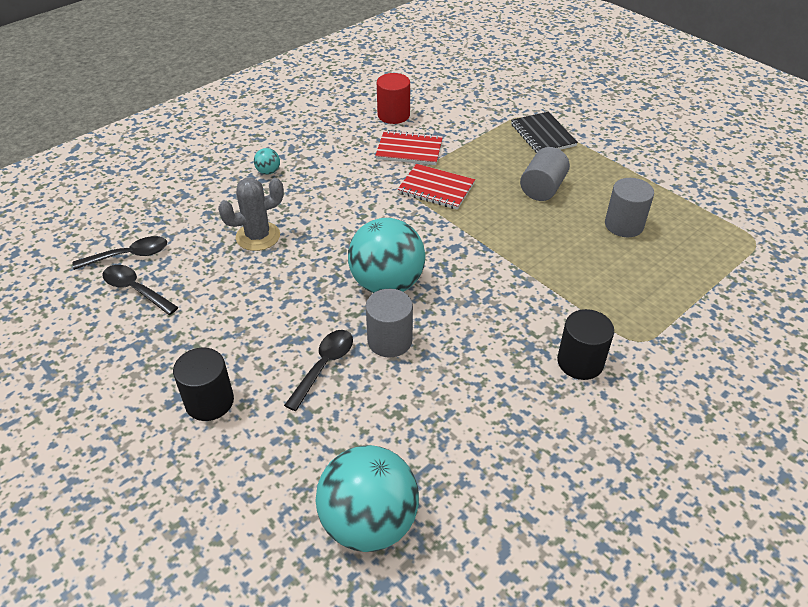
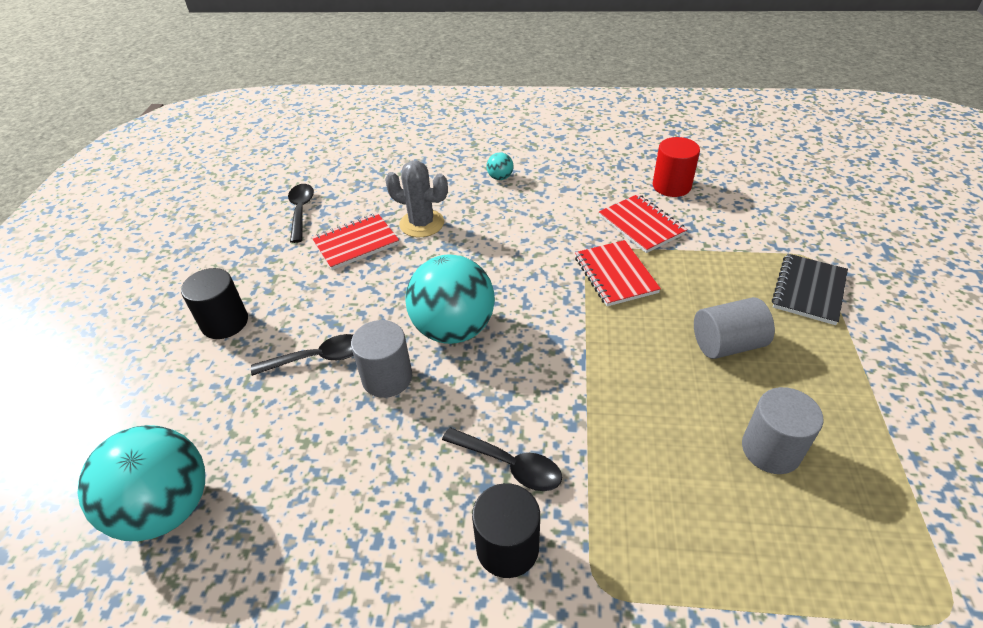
camera: 50 degrees right, 0 degrees up
black spoon [72,236,167,270] -> black spoon moved to [442,427,562,491]
none -> red notebook [312,213,399,270]

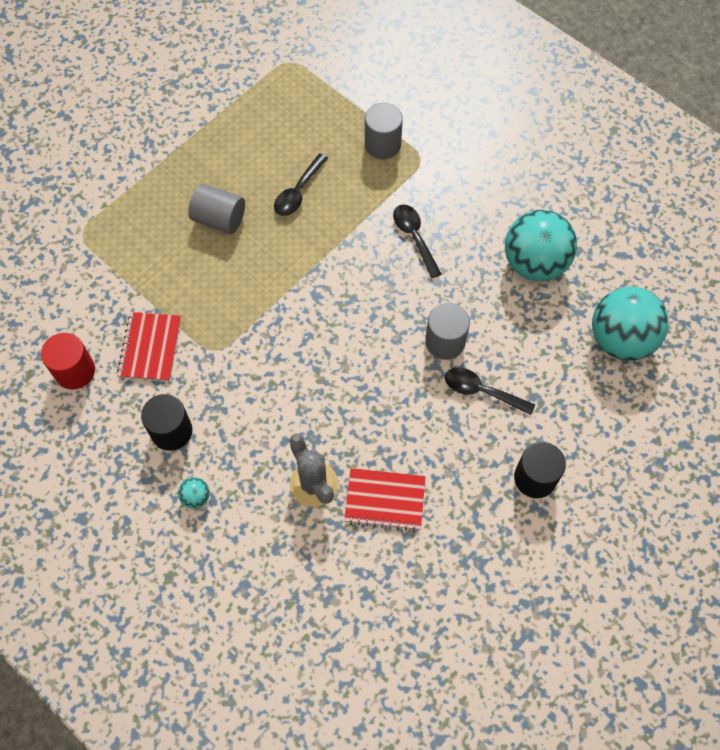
camera: 145 degrees left, 20 degrees up
black spoon [288,184,314,243] -> black spoon moved to [274,153,328,216]
turquoise ball [406,255,495,344] -> turquoise ball moved to [505,210,577,281]
black cylinder [472,483,540,578] -> black cylinder moved to [141,394,193,451]
red notebook [575,240,661,306] -> none
grey cylinder [742,387,824,474] -> grey cylinder moved to [365,103,403,159]
black notebook [772,253,848,325] -> none

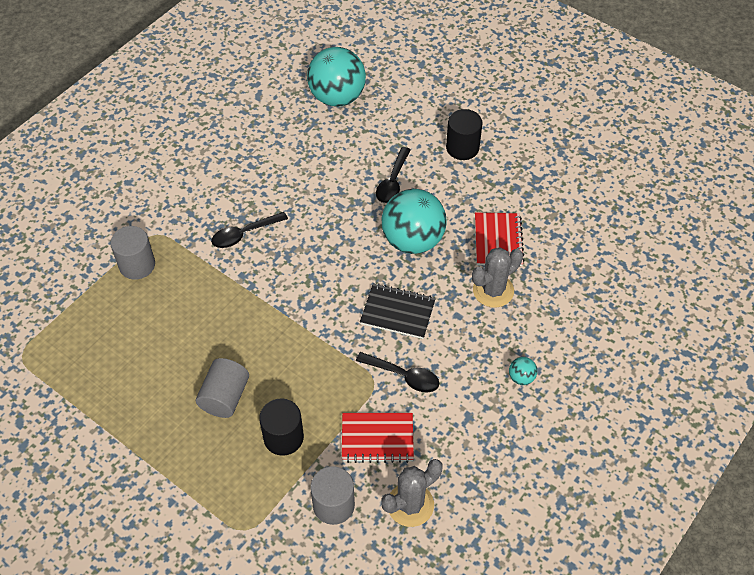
camera: 95 degrees left, 10 degrees down
red cylinder [41,333,95,389] -> grey cactus [382,459,442,527]
black cylinder [141,394,193,451] -> black cylinder moved to [259,399,304,456]
black spoon [274,153,328,216] -> black spoon moved to [356,352,439,393]
grey cylinder [425,303,470,360] -> grey cylinder moved to [311,466,355,525]
turquoise ball [505,210,577,281] -> turquoise ball moved to [381,189,446,254]
none -> black notebook [360,283,436,339]

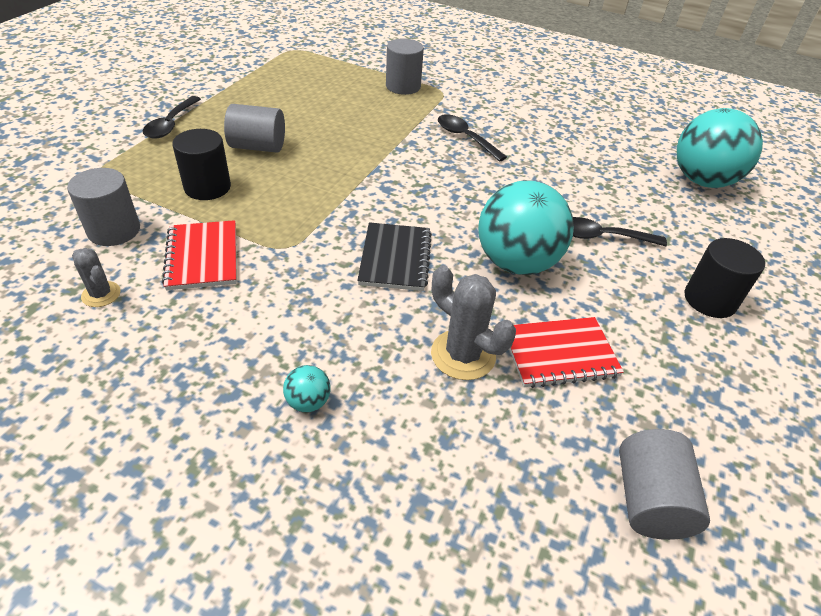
camera: 75 degrees right, 10 degrees down
black spoon [356,352,439,393] -> black spoon moved to [143,96,201,139]
grey cactus [382,459,442,527] -> grey cactus [72,248,121,307], size x0.59
none -> grey cylinder [619,429,710,540]

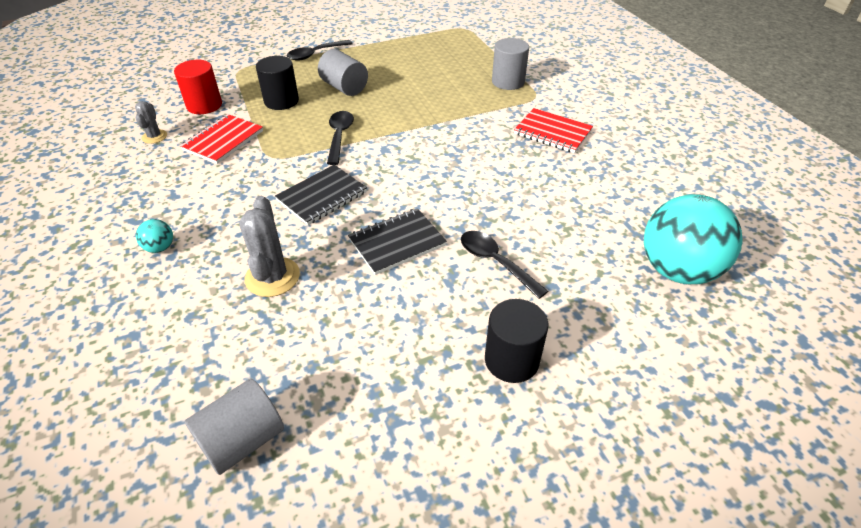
camera: 45 degrees right, 0 degrees up
grey cylinder [67,168,140,246] -> red cylinder [174,60,222,114]
black spoon [438,114,507,162] -> black spoon moved to [327,111,354,165]
turquoise ball [478,180,574,275] -> black notebook [348,208,447,275]
red notebook [509,317,624,388] -> red notebook moved to [514,108,593,153]

